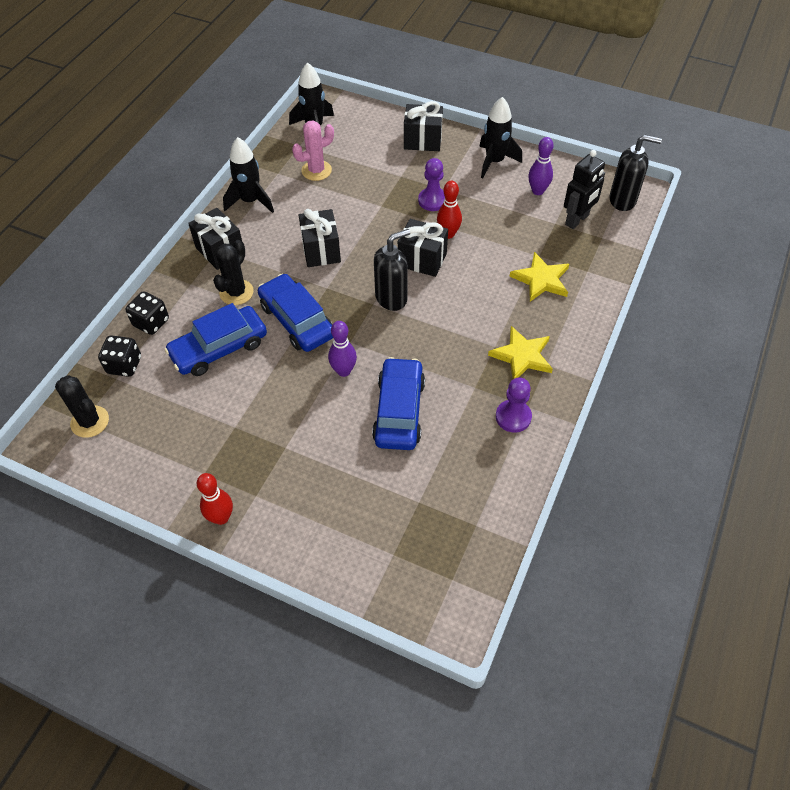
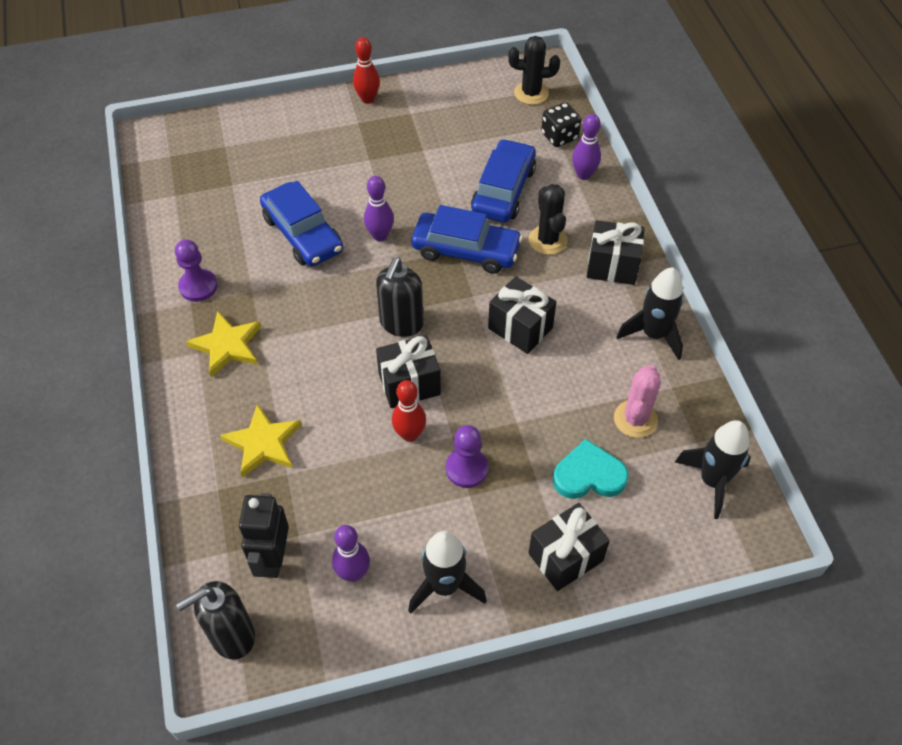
camera: 140 degrees right, 0 degrees up
black dice [125,291,169,335] -> purple bowling pin [572,114,601,180]
none -> turquoise heart [553,439,628,499]

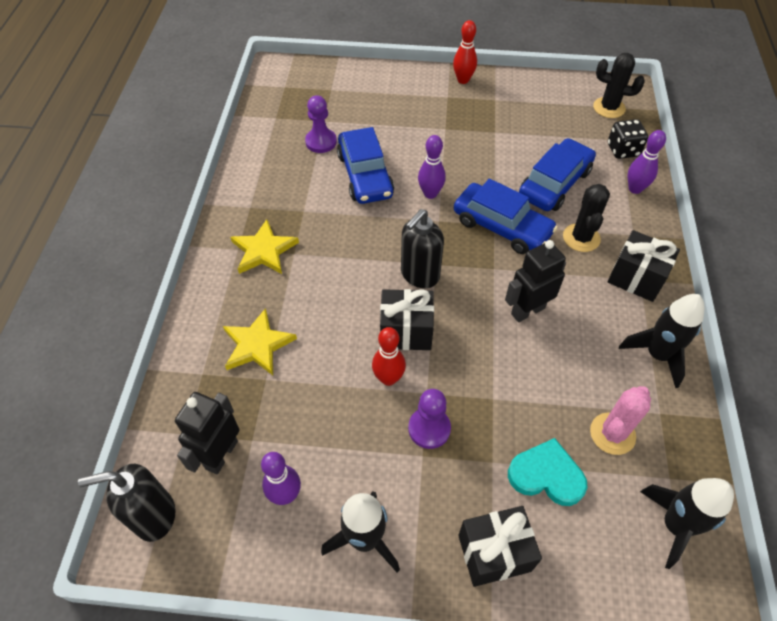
camera: 20 degrees right, 0 degrees up
purple pawn [175,239,218,302] -> purple pawn moved to [305,95,337,153]
black gift [488,276,556,354] -> black robot [505,240,566,322]

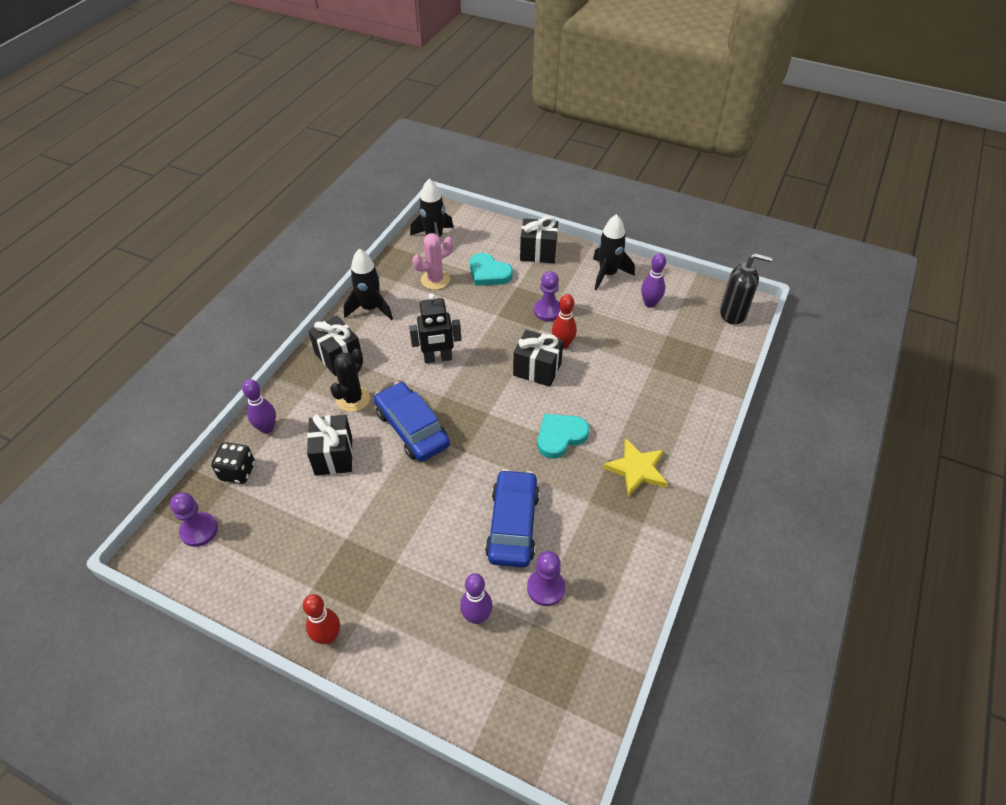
camera: 160 degrees left, 5 degrees down
black robot [175,392,239,474] -> none
yellow star [223,308,297,375] -> none
black soap dispenser [401,209,444,288] -> none
purple bowling pin [418,135,446,199] -> purple bowling pin moved to [460,573,493,624]
blue car [519,138,596,211] -> black gift [307,414,353,476]
black cactus [593,53,645,118] -> purple pawn [170,492,218,547]
none -> turquoise heart [537,414,590,459]

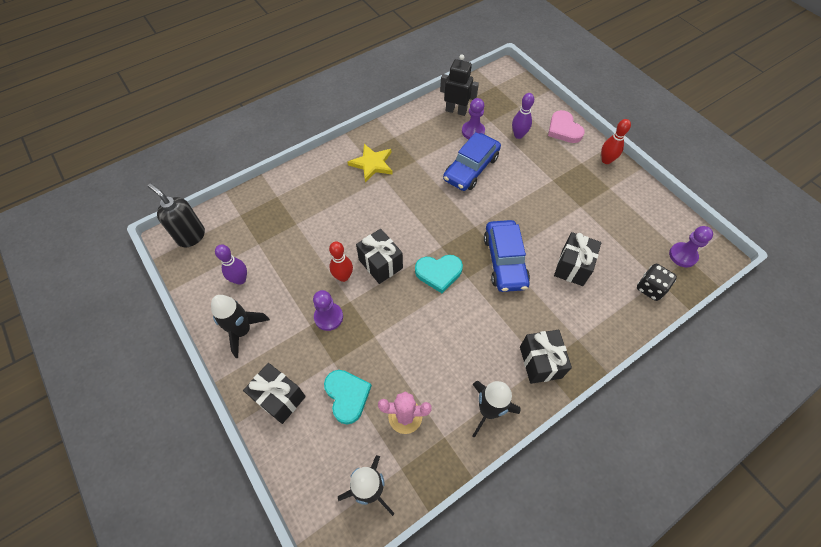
camera: 150 degrees left, 10 degrees up
purple bowling pin [242,379,276,434] -> none
black cactus [330,349,370,412] -> none
black robot [409,293,461,363] -> black robot moved to [440,54,479,116]
turquoise heart [537,414,590,459] -> turquoise heart moved to [415,255,463,293]
none -> pink heart [548,110,585,143]

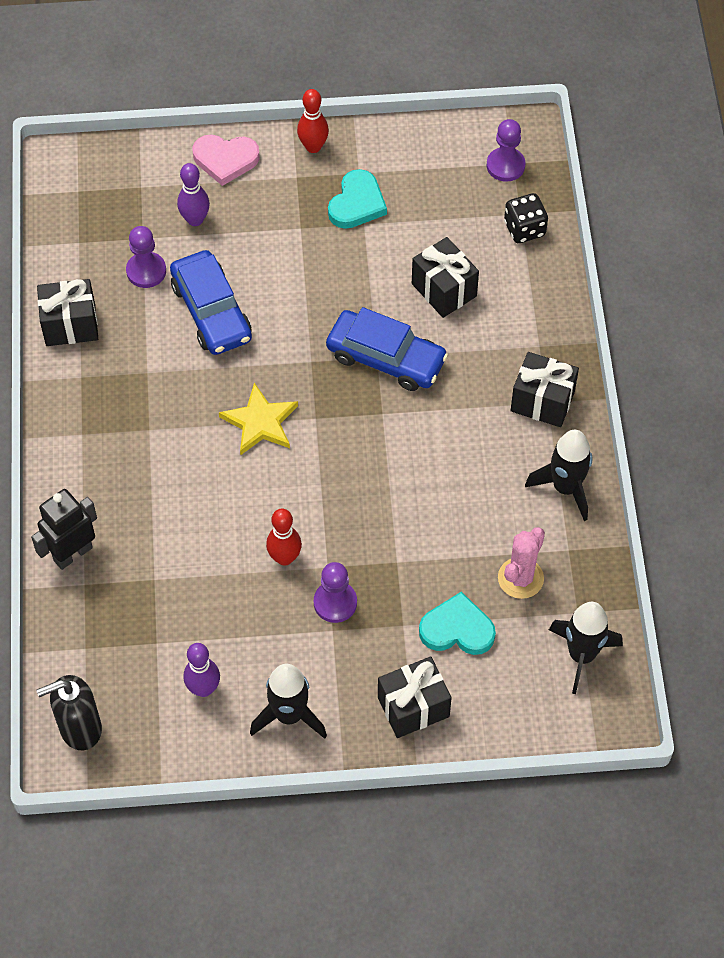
camera: 60 degrees left, 0 degrees up
yellow star [348,144,393,183] -> yellow star moved to [219,383,298,455]
black gift [356,229,403,284] -> black gift moved to [37,279,98,346]
turquoise heart [415,255,463,293] -> turquoise heart moved to [328,169,387,229]
black robot [440,54,479,116] -> black robot moved to [31,489,97,570]

